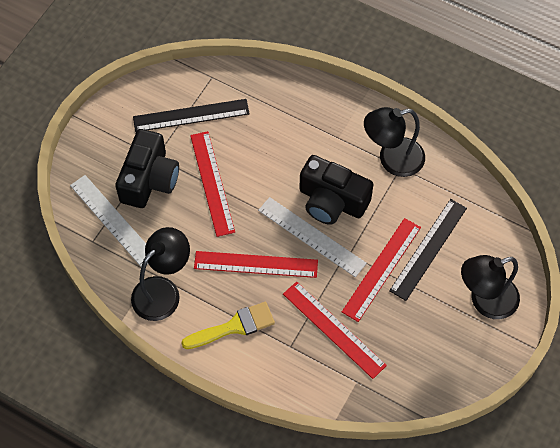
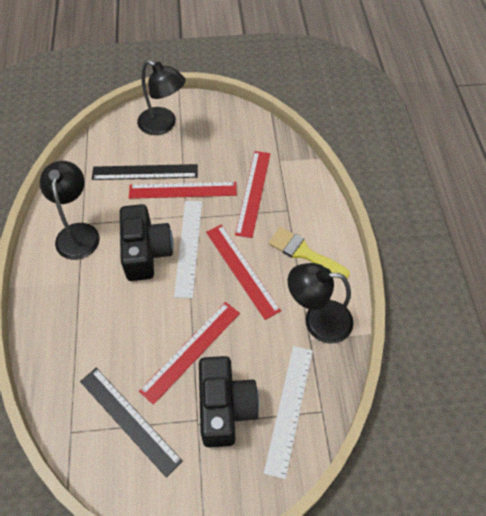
camera: 125 degrees left, 5 degrees down
black camera [115,129,179,208] -> black camera turned 105 degrees clockwise [199,356,259,447]
black lamp [364,107,425,177] -> black lamp turned 135 degrees counterclockwise [39,161,100,260]

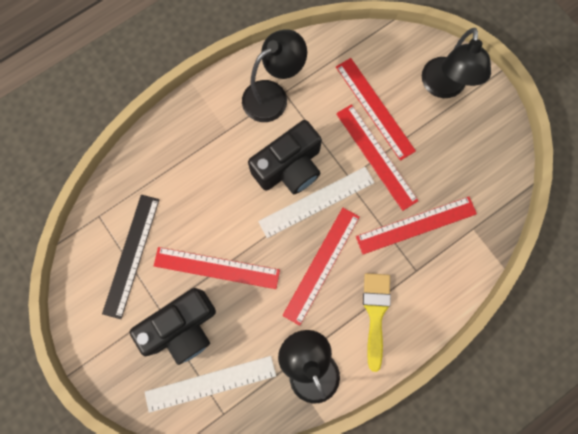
camera: 60 degrees right, 20 degrees up
black ruler [92,164,198,180] -> red ruler [336,58,416,161]

